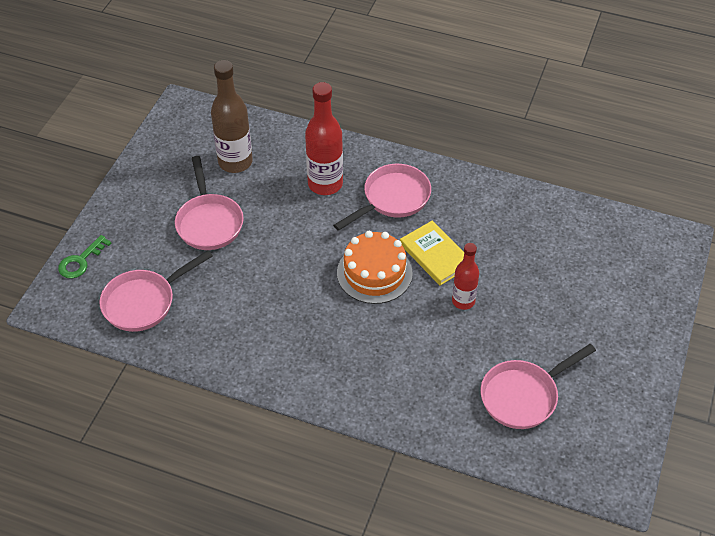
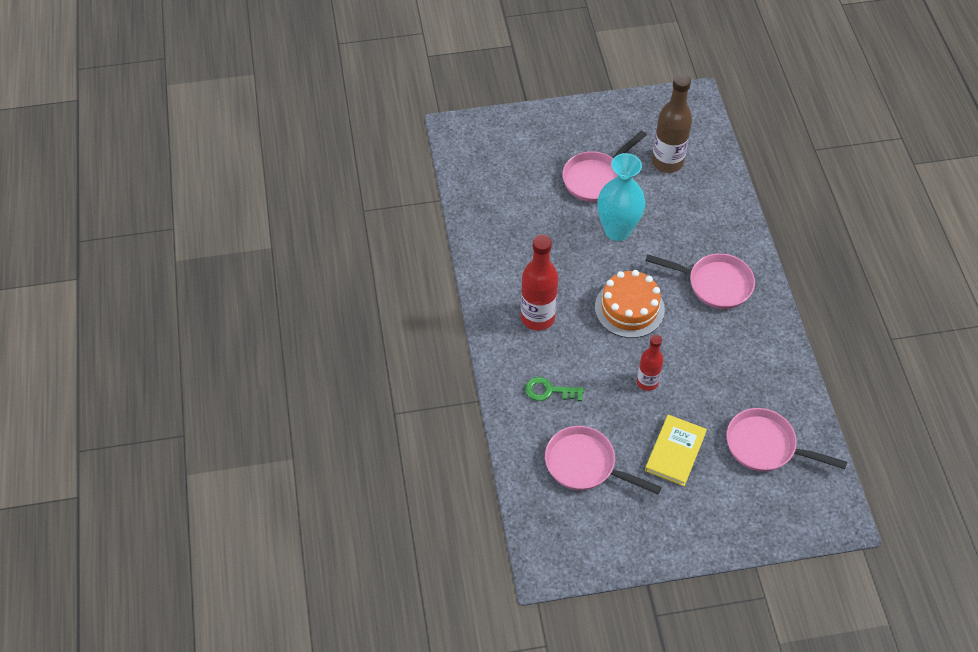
camera: 60 degrees right, 5 degrees up
green key [58,235,111,278] -> green key moved to [525,377,584,401]
pink pan [99,250,213,332] -> pink pan moved to [726,408,847,472]
red bottle [305,82,343,195] -> red bottle moved to [521,234,558,331]
yellow book [400,221,464,285] -> yellow book moved to [645,415,707,486]
none -> turquoise vase [597,153,645,241]

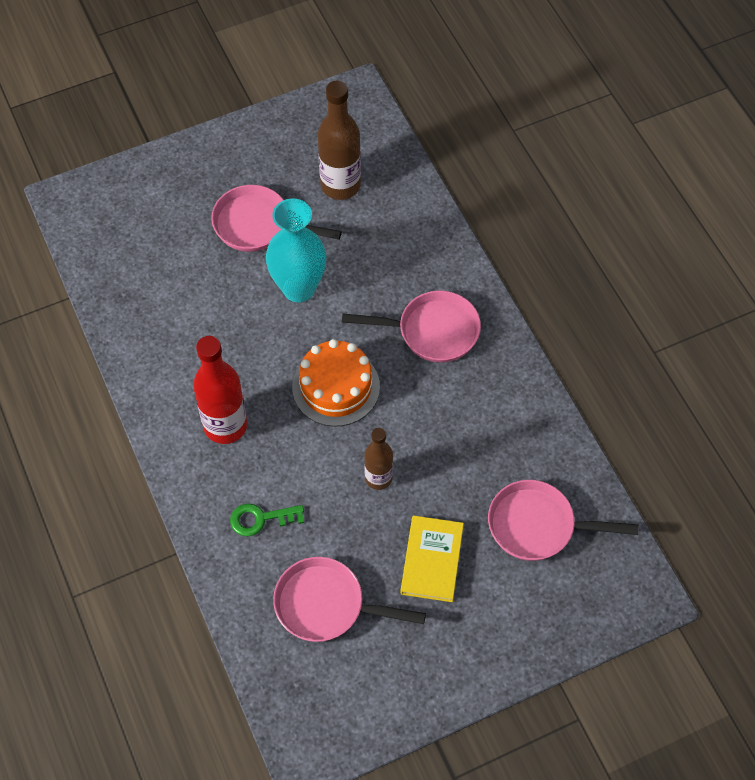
camera: 15 degrees left, 5 degrees up
pink pan [562,131,647,202] -> pink pan turned 75 degrees clockwise [211,185,342,252]
red bottle [637,335,664,391] -> brown bottle [364,428,393,490]

